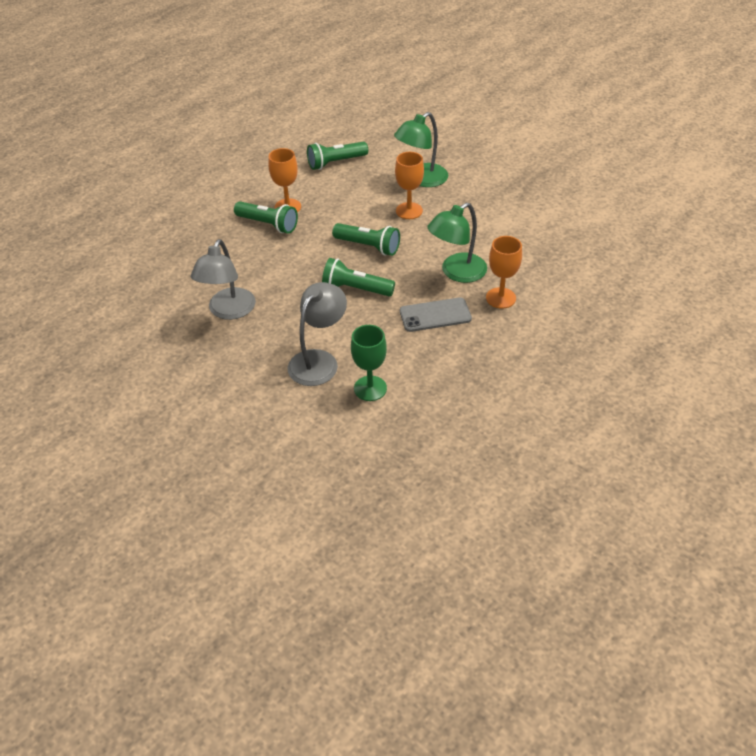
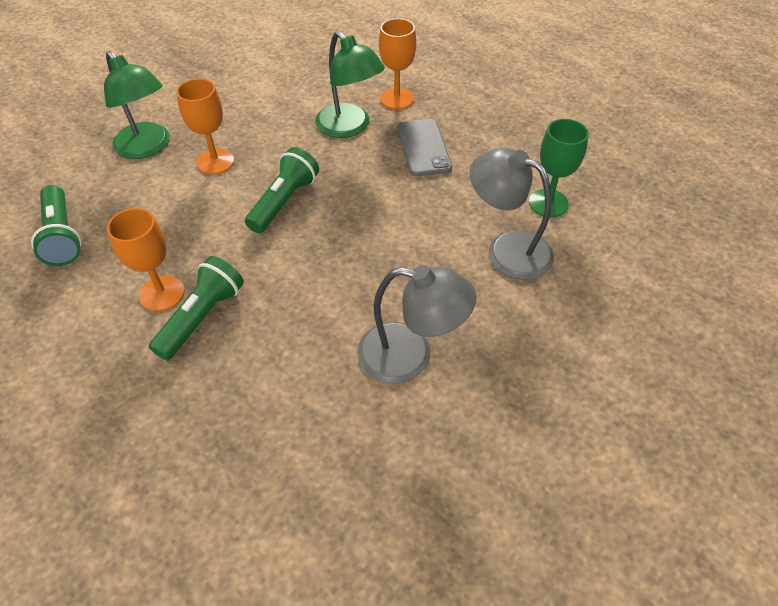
camera: 90 degrees left, 5 degrees up
green flashlight [322,258,395,297] -> none

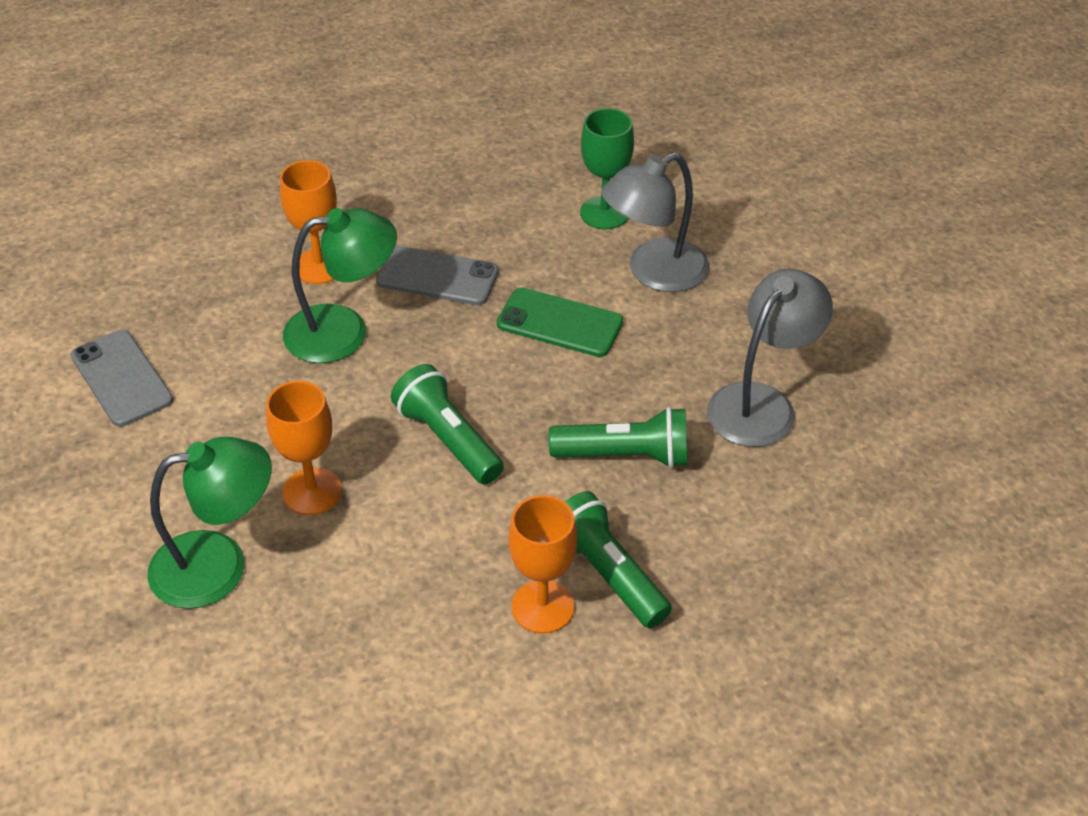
camera: 65 degrees left, 5 degrees down
green flashlight [31,185,82,266] -> green flashlight moved to [549,407,687,468]
none -> grey phone [71,330,173,427]
none -> green phone [497,288,623,357]

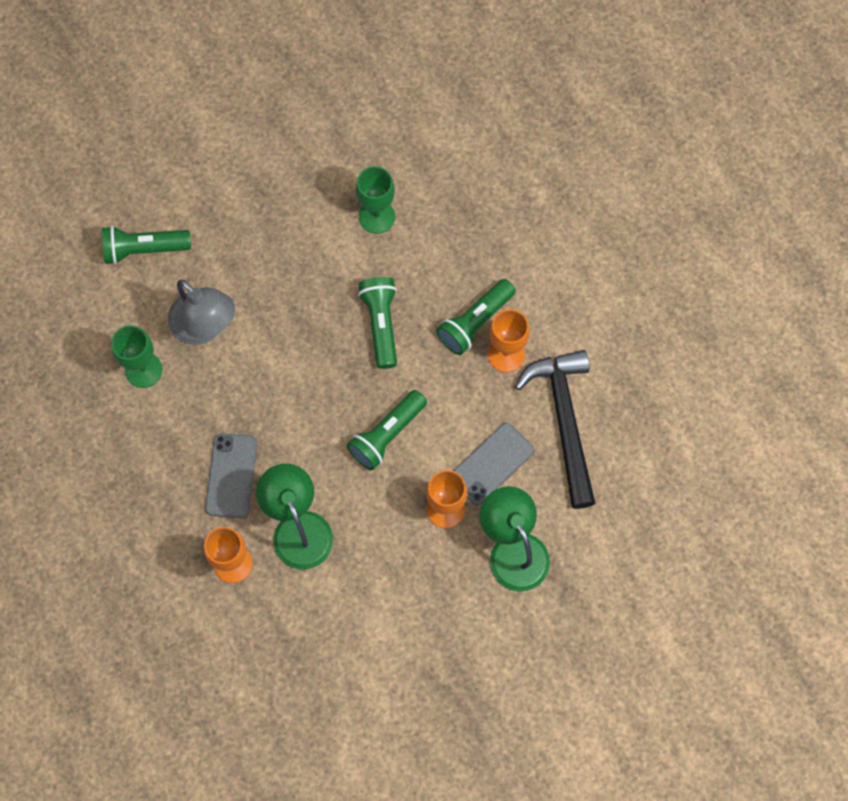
camera: 100 degrees left, 25 degrees up
grey phone [71,330,173,427] -> grey phone moved to [453,423,534,505]
green phone [497,288,623,357] -> none
grey lamp [707,269,833,447] -> none
none -> green flashlight [102,226,191,264]
none -> green goblet [356,166,395,234]
none -> black hammer [515,350,596,509]

